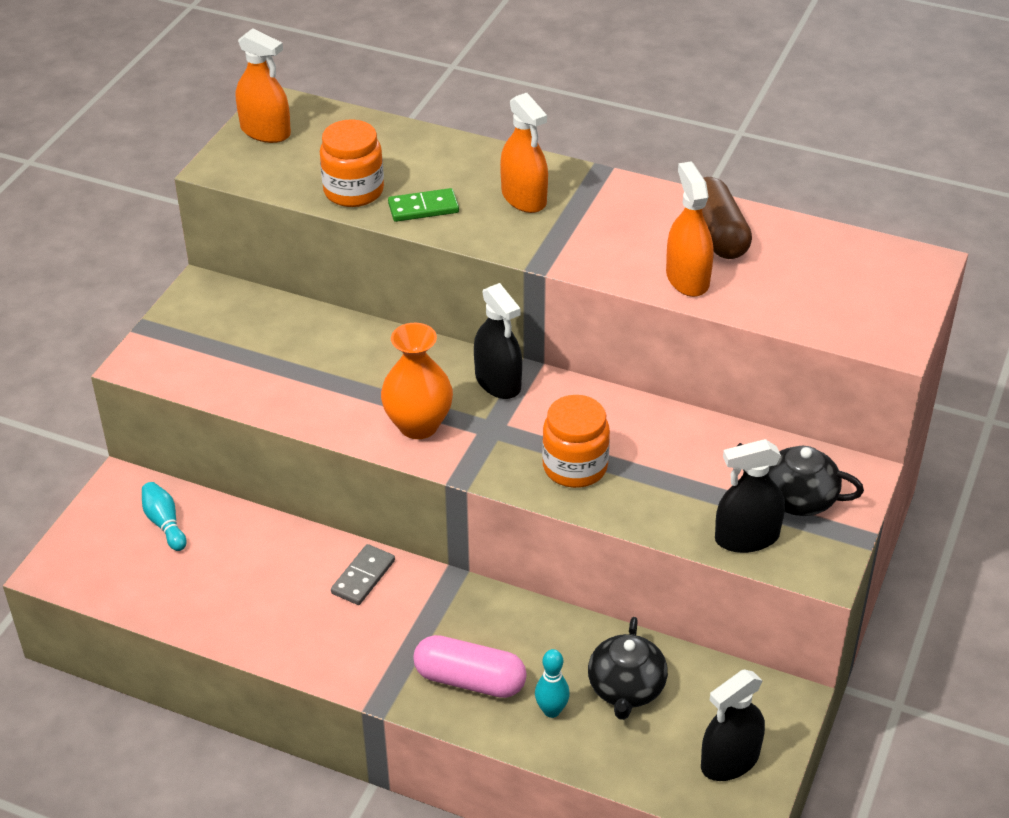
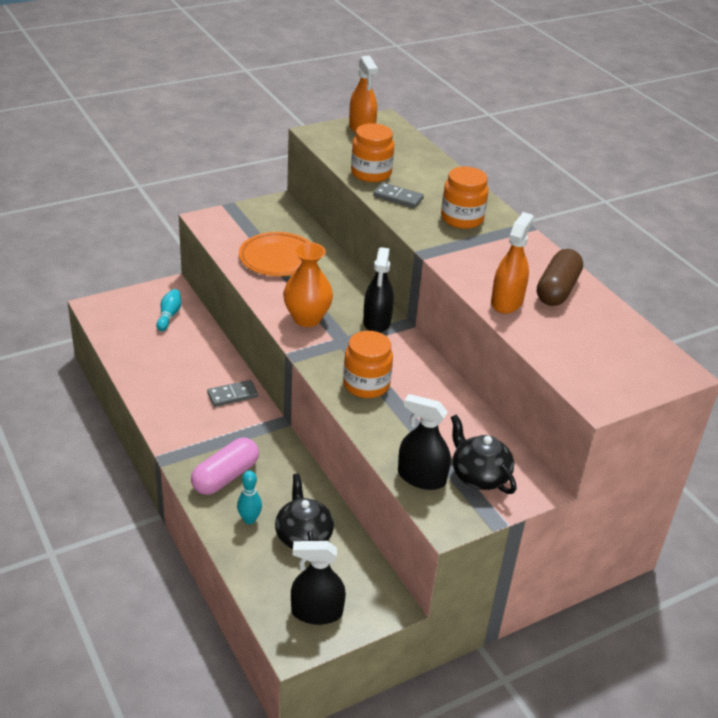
camera: 35 degrees right, 5 degrees down
green domino [388,188,459,222] -> grey domino [373,182,424,208]
pink capsule [413,635,527,698] -> pink capsule turned 75 degrees clockwise [191,438,259,495]
orange spray bottle [500,93,548,213] -> orange jar [441,166,489,229]
black teapot [588,617,668,720] -> black teapot turned 120 degrees clockwise [275,474,334,549]
none -> orange plate [239,232,310,276]

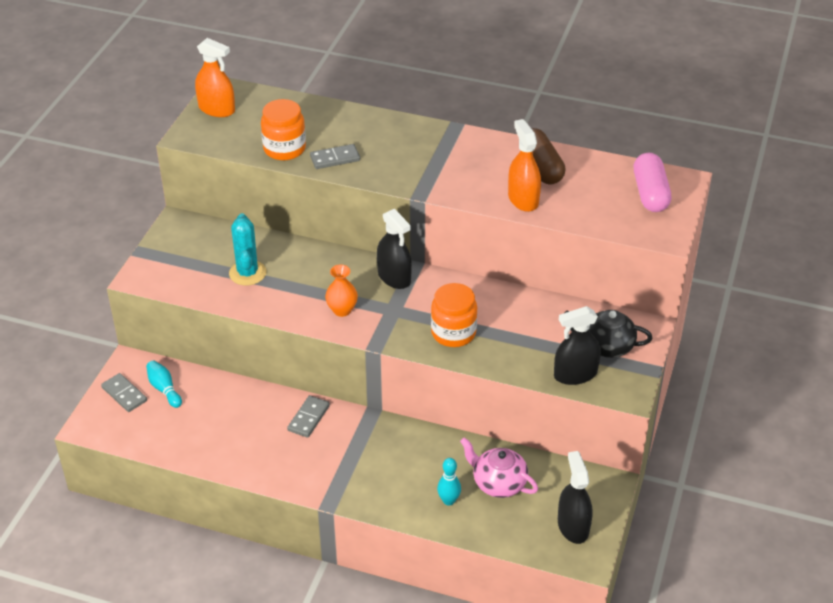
camera: 40 degrees left, 5 degrees up
pink capsule [191,438,259,495] -> pink capsule moved to [634,152,671,212]
orange plate [239,232,310,276] -> turquoise cactus [229,213,266,286]
black teapot [275,474,334,549] -> pink teapot [460,437,538,498]
orange vase [283,242,333,327] -> orange vase [325,264,358,317], size x0.65
black spray bottle [291,541,346,625] -> black spray bottle turned 120 degrees clockwise [558,451,592,544]
orange jar [441,166,489,229] -> none
none -> grey domino [101,373,147,412]

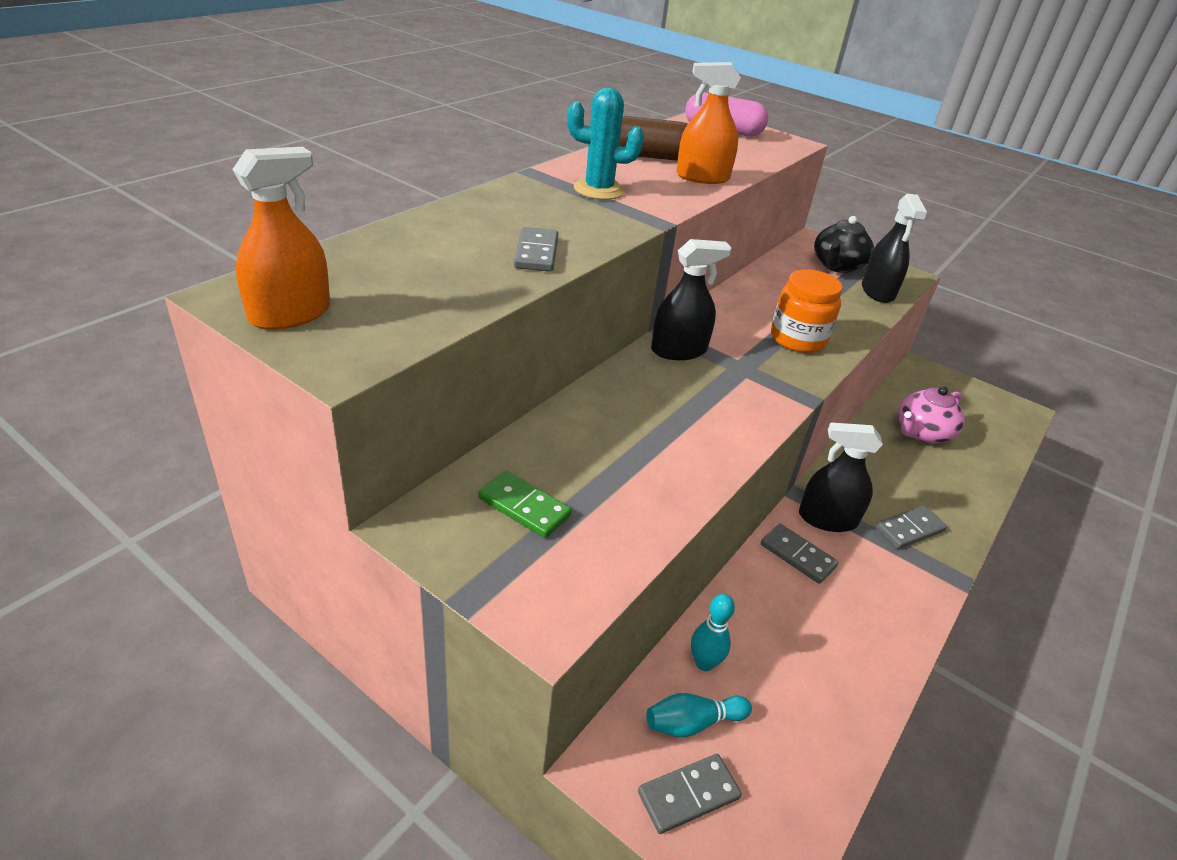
camera: 75 degrees left, 5 degrees down
turquoise cactus [229,213,266,286] -> turquoise cactus moved to [567,88,644,200]
orange jar [261,99,306,160] -> none
orange vase [325,264,358,317] -> none
turquoise bowling pin [437,458,461,506] -> turquoise bowling pin moved to [691,594,735,671]
black spray bottle [558,451,592,544] -> black spray bottle moved to [799,422,883,532]
none -> green domino [478,471,572,538]
none -> grey domino [876,506,947,549]

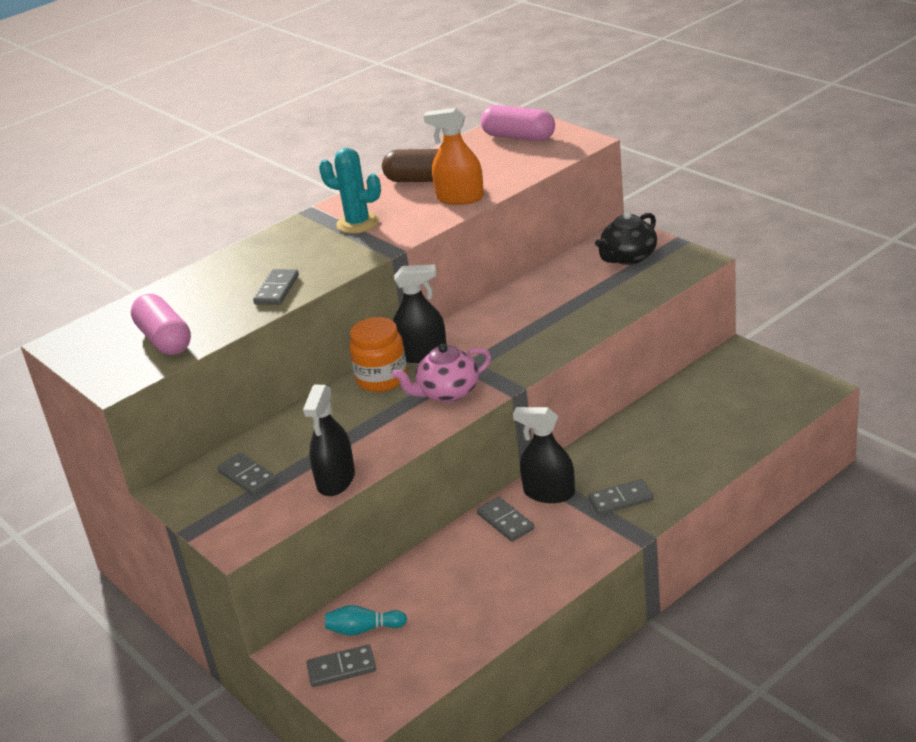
camera: 20 degrees right, 5 degrees down
orange spray bottle [232,147,330,330] -> none
green domino [478,471,572,538] -> grey domino [217,453,277,495]
turquoise bowling pin [691,594,735,671] -> none
orange jar [771,269,843,353] -> orange jar moved to [349,317,407,392]
black spray bottle [862,194,927,303] -> black spray bottle moved to [303,385,355,496]
pink teapot [898,387,965,443] -> pink teapot moved to [392,344,491,403]
none -> pink capsule [131,294,191,355]

